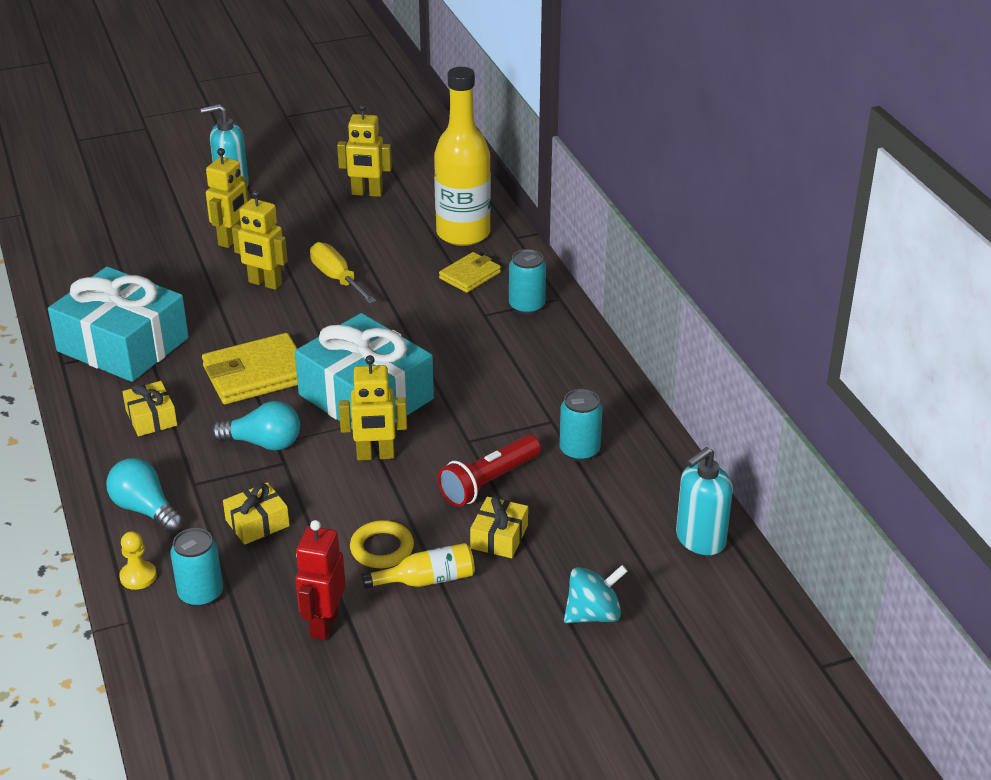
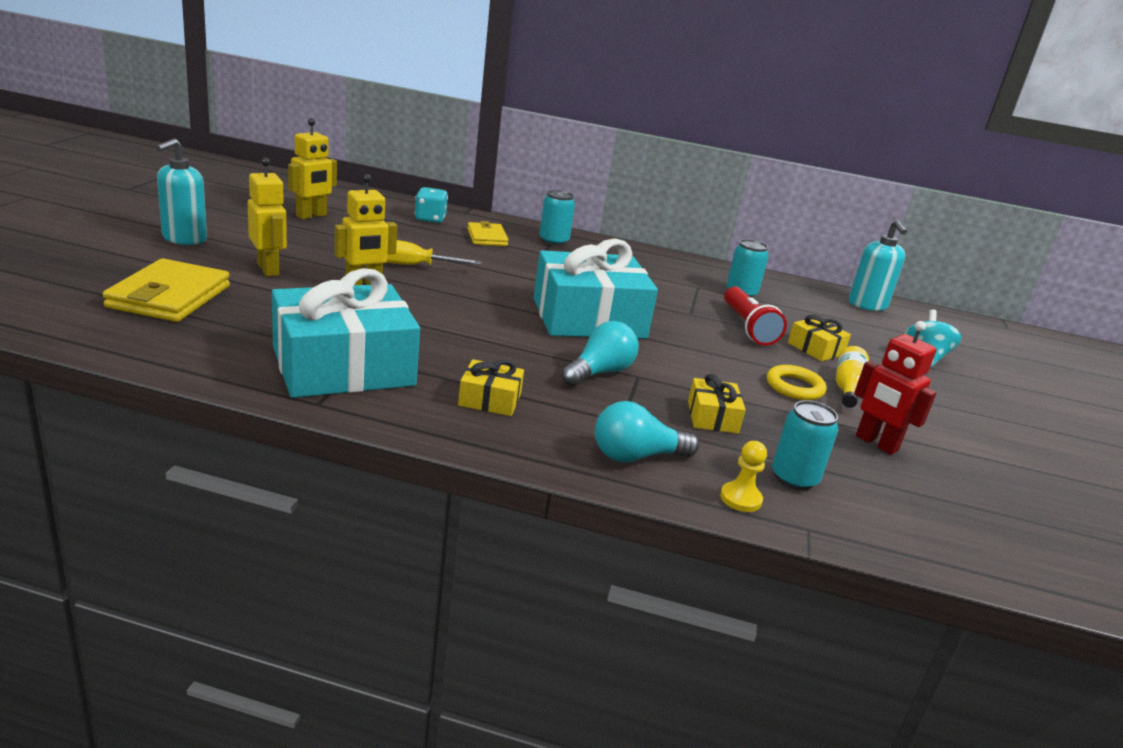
camera: 60 degrees left, 10 degrees down
yellow wallet [202,333,298,404] -> yellow wallet moved to [102,258,230,322]
yellow robot [339,355,407,461] -> none
yellow bottle [434,67,491,246] -> turquoise dice [415,187,448,223]

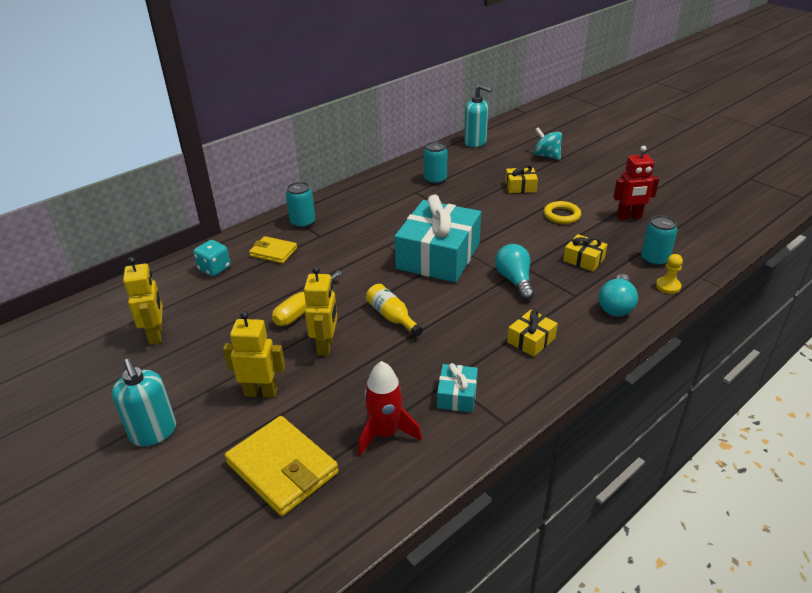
camera: 50 degrees left, 10 degrees up
turquoise gift [272,268,420,398] -> turquoise gift [437,363,478,412], size x0.44
red flashlight [724,287,787,346] -> none
yellow bottle [836,346,869,408] -> yellow bottle moved to [366,284,423,337]
none -> red rocket [358,361,422,456]

